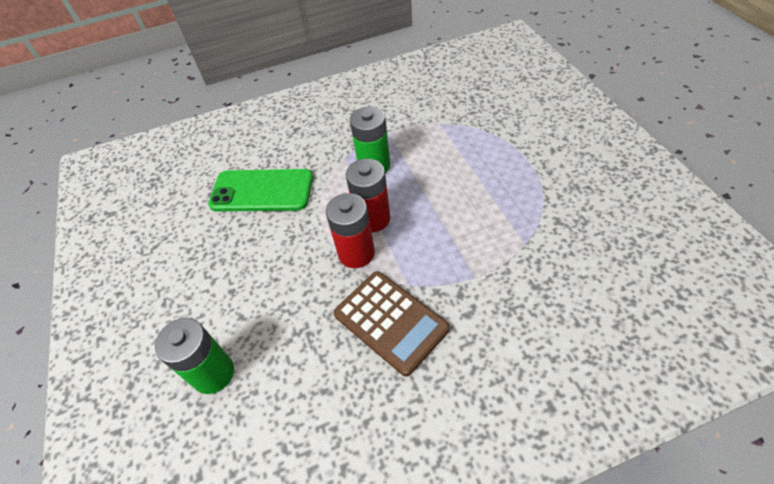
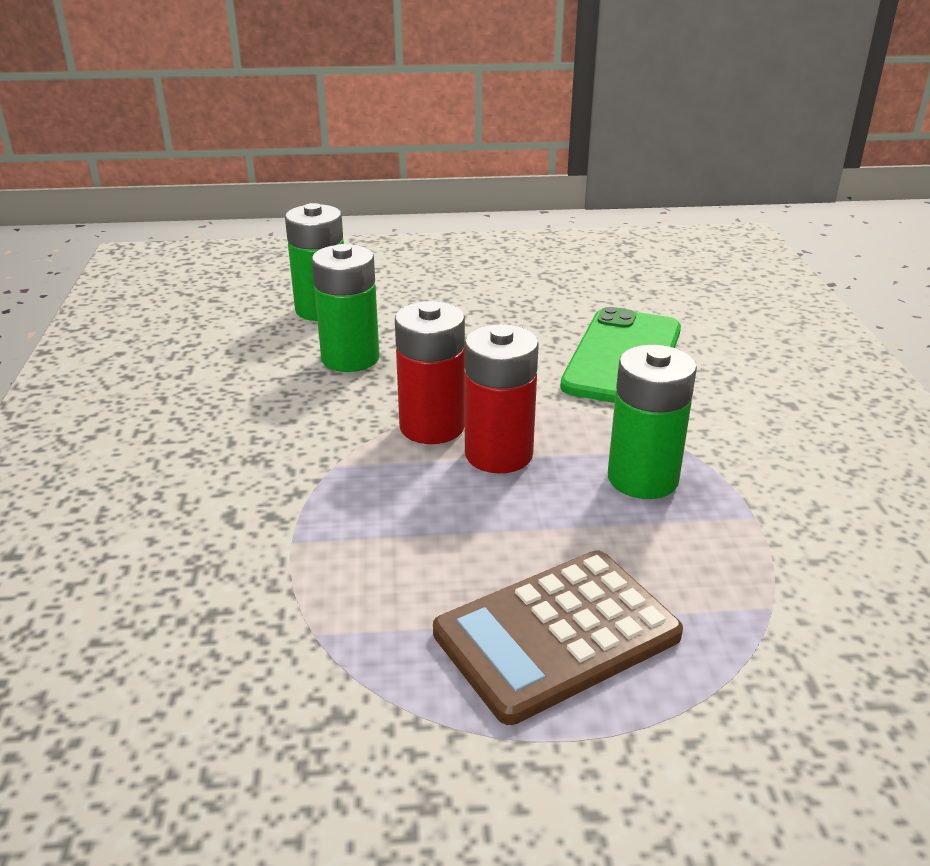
camera: 100 degrees right, 20 degrees down
brown calculator [334,271,450,377] -> brown calculator moved to [433,550,683,725]
none -> green battery [312,244,380,372]

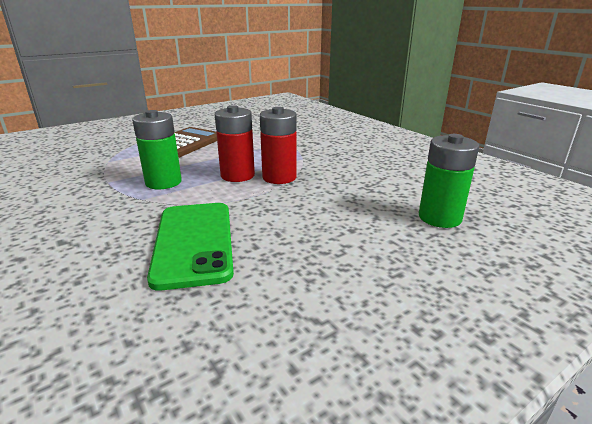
camera: 150 degrees right, 5 degrees down
green battery [312,244,380,372] -> none

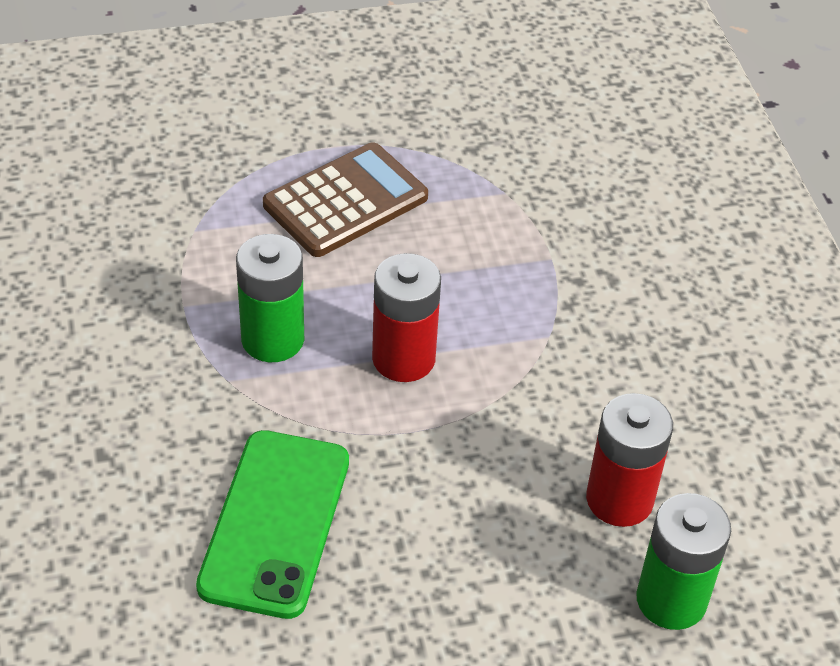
camera: 20 degrees right, 20 degrees up
red battery [260,107,297,184] -> red battery moved to [586,393,673,527]

